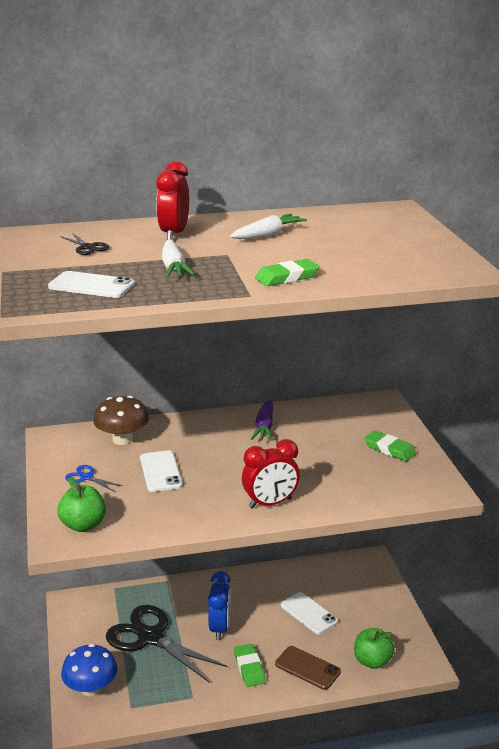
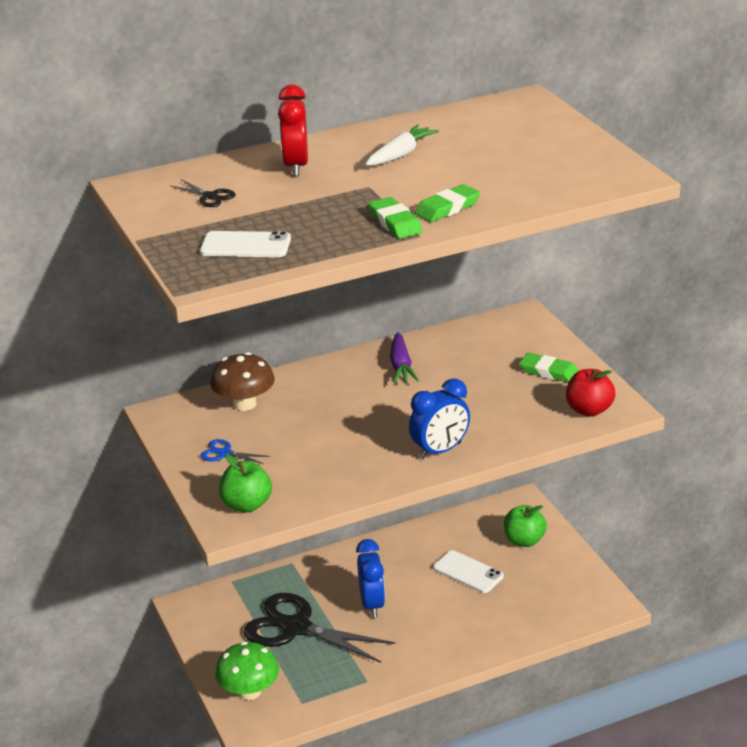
camera: 10 degrees left, 5 degrees up
blue mushroom [61,644,117,696] -> green mushroom [215,641,279,700]
white phone [140,450,183,492] -> none
white carrot [162,239,194,277] -> none
green eraser [234,644,266,687] -> green eraser moved to [368,197,423,239]
red clock [242,439,300,509] -> blue clock [409,378,470,459]
brown phone [275,646,341,690] -> none
green apple [354,628,395,669] -> green apple moved to [504,505,547,547]
none -> red apple [566,369,615,417]

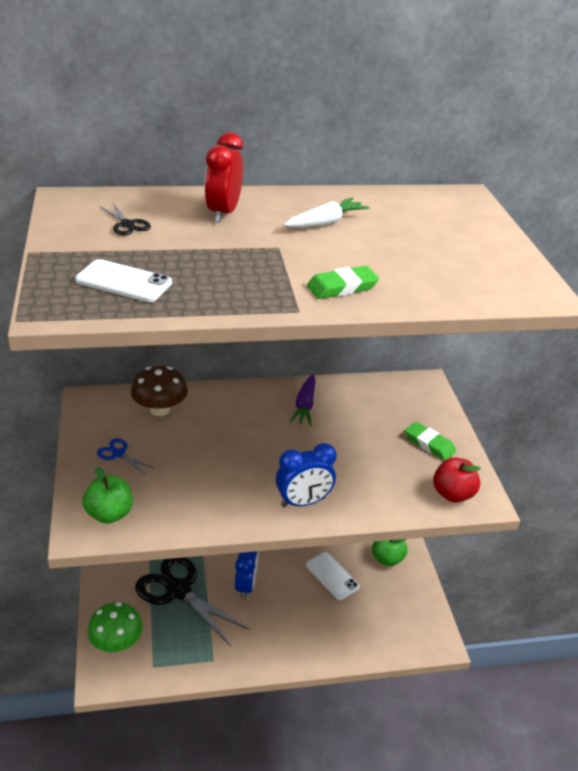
camera: 10 degrees right, 5 degrees up
green eraser [368,197,423,239] -> none

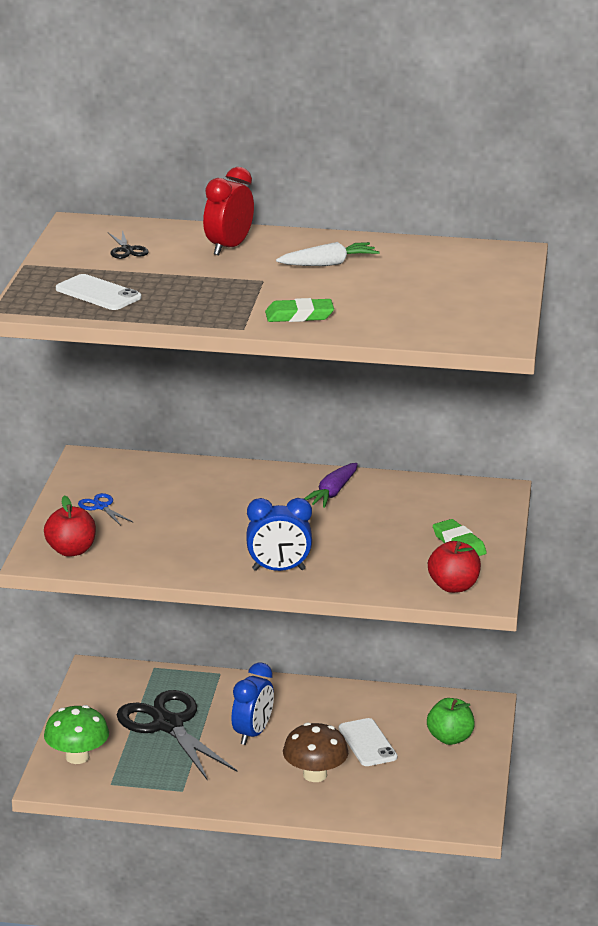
camera: 20 degrees right, 10 degrees down
green apple [82,467,133,524] -> red apple [44,495,96,557]
brown mushroom [131,366,188,416] -> brown mushroom moved to [283,722,348,782]

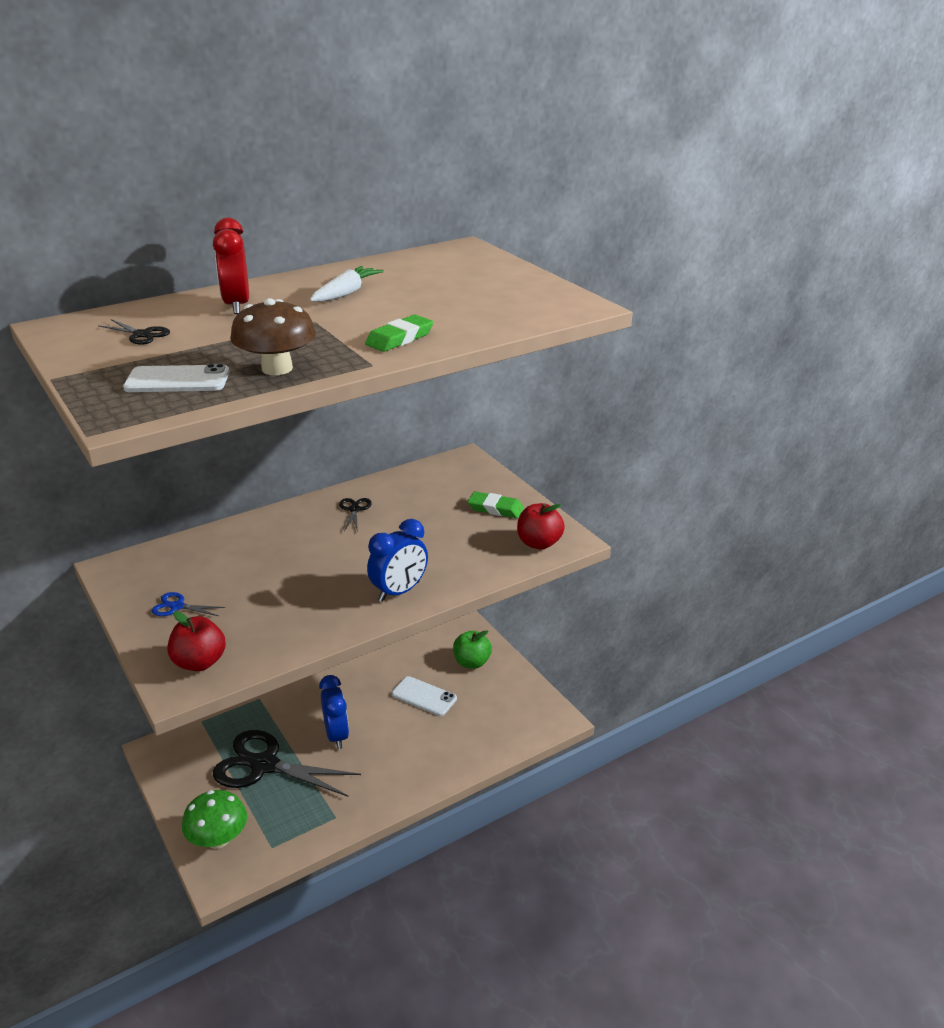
camera: 40 degrees left, 5 degrees up
brown mushroom [283,722,348,782] -> brown mushroom moved to [230,298,316,375]
purple carrot [304,463,358,508] -> black scissors [339,498,372,532]

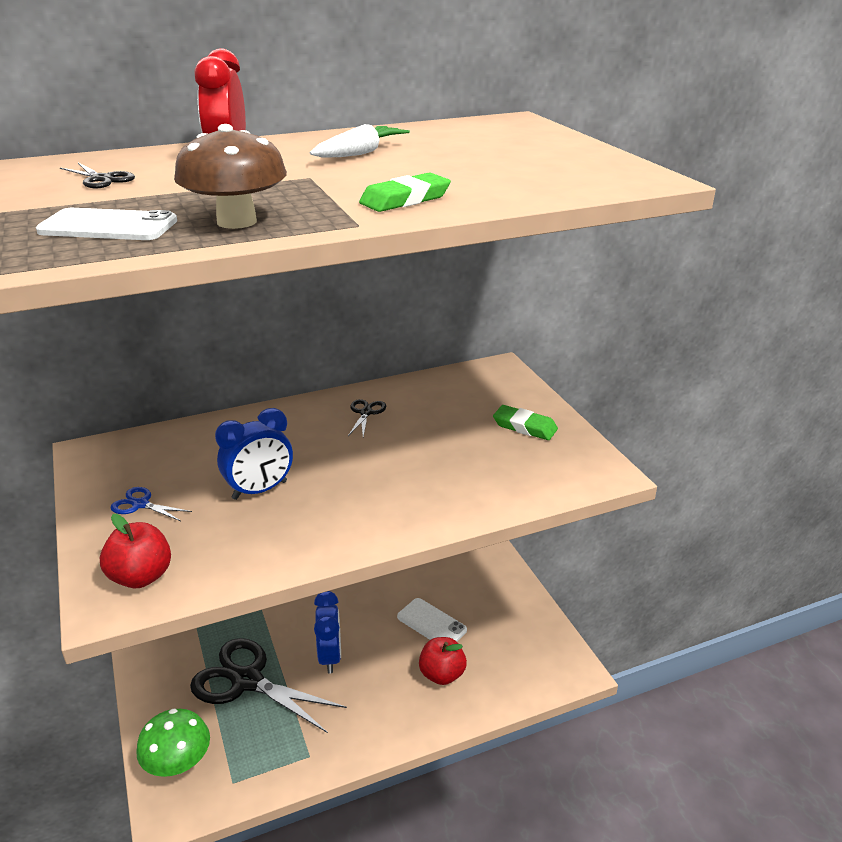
camera: 10 degrees right, 0 degrees up
blue clock [367,519,428,602] -> blue clock moved to [215,408,293,500]
green apple [453,630,492,669] -> none
red apple [517,503,565,550] -> red apple moved to [419,637,467,685]

